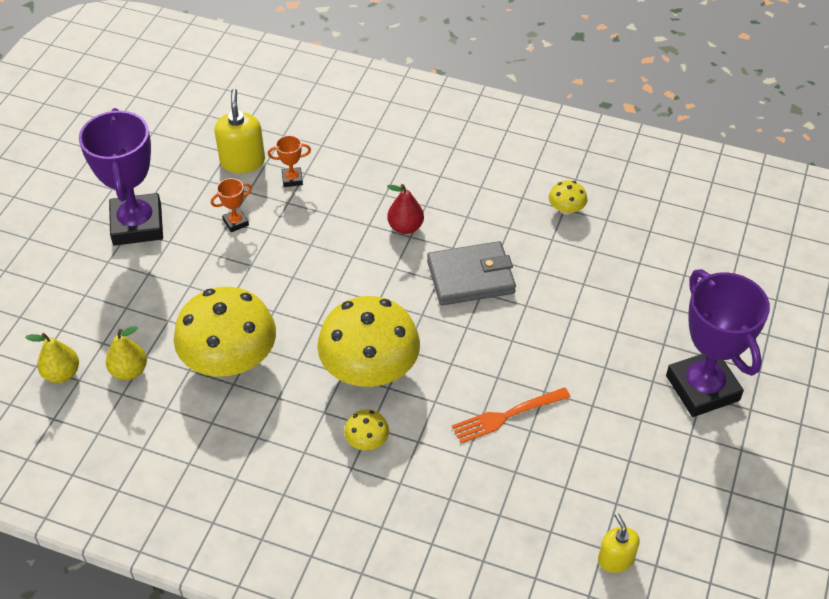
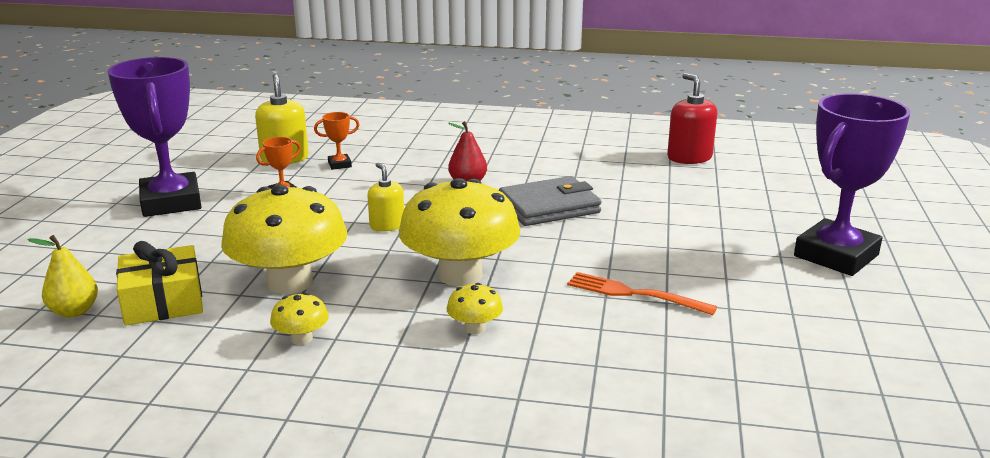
camera: 10 degrees left, 25 degrees down
yellow pear [106,326,147,380] -> yellow gift [116,241,203,326]
orange fork [452,387,571,443] -> orange fork turned 60 degrees clockwise [567,272,717,315]
yellow mushroom [549,180,587,215] -> yellow mushroom moved to [270,293,329,345]
yellow soap dispenser [598,513,640,573] -> yellow soap dispenser moved to [367,163,404,231]
purple trophy [666,269,770,417] -> purple trophy turned 75 degrees clockwise [794,94,911,276]
none -> red soap dispenser [667,73,717,164]

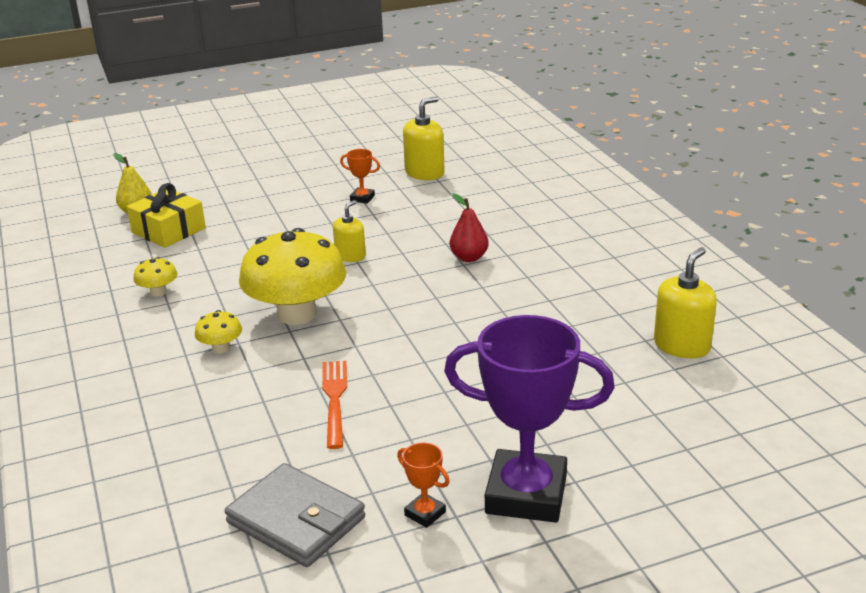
camera: 60 degrees right, 5 degrees up
purple trophy [107,57,201,217] -> none
yellow mushroom [221,184,347,294] -> none
orange trophy [314,112,359,170] -> orange trophy moved to [397,443,450,528]
grey wallet [499,176,602,226] -> grey wallet moved to [225,463,365,567]
red soap dispenser [667,73,717,164] -> yellow soap dispenser [654,247,717,358]

